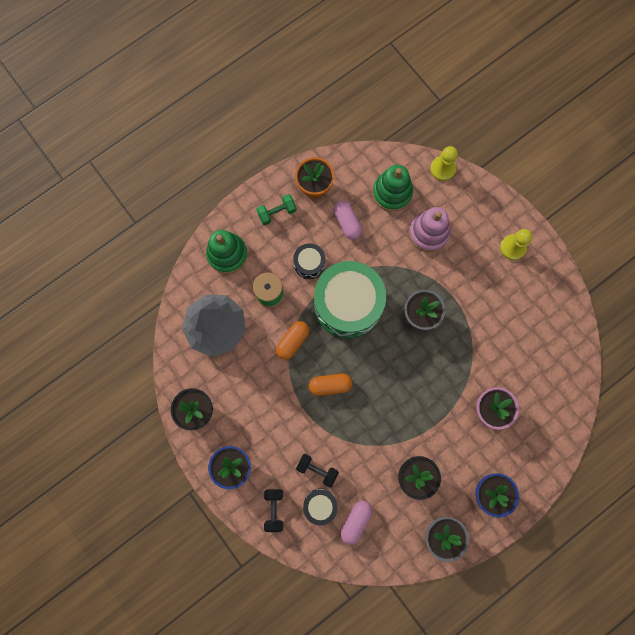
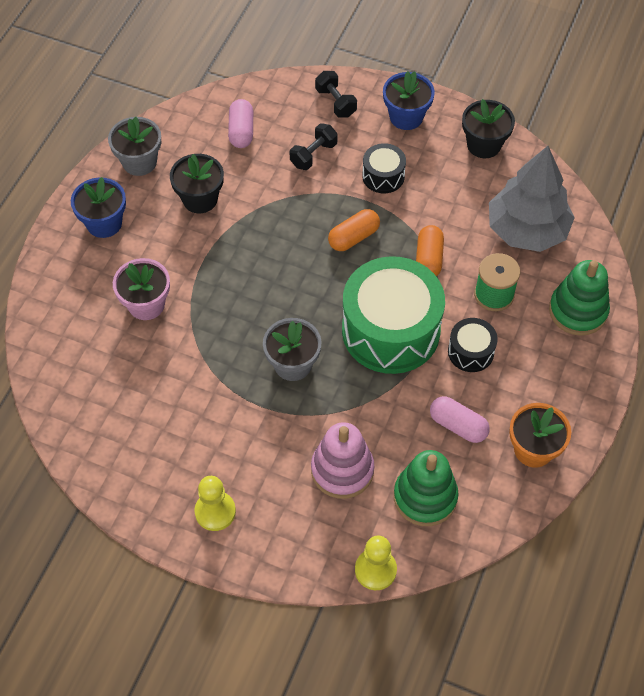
camera: 150 degrees right, 20 degrees down
green dumbbell [256,194,297,225] -> none
black dumbbell [296,454,339,488] -> black dumbbell turned 45 degrees counterclockwise [290,123,338,170]
black drum [303,488,338,525] -> black drum moved to [362,143,406,193]

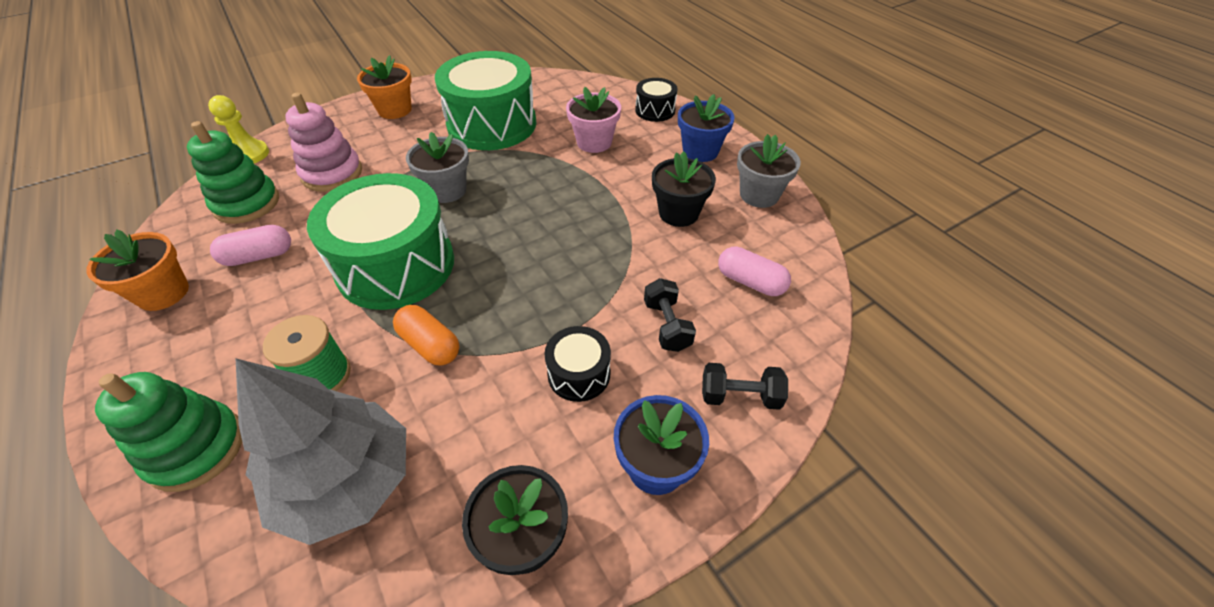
camera: 125 degrees right, 10 degrees down
yellow pawn [195,476,236,531] -> orange flower pot [357,55,412,119]
orange capsule [328,209,380,251] -> none
black drum [448,318,498,372] -> black drum moved to [635,78,678,122]
none -> green drum [435,51,536,150]

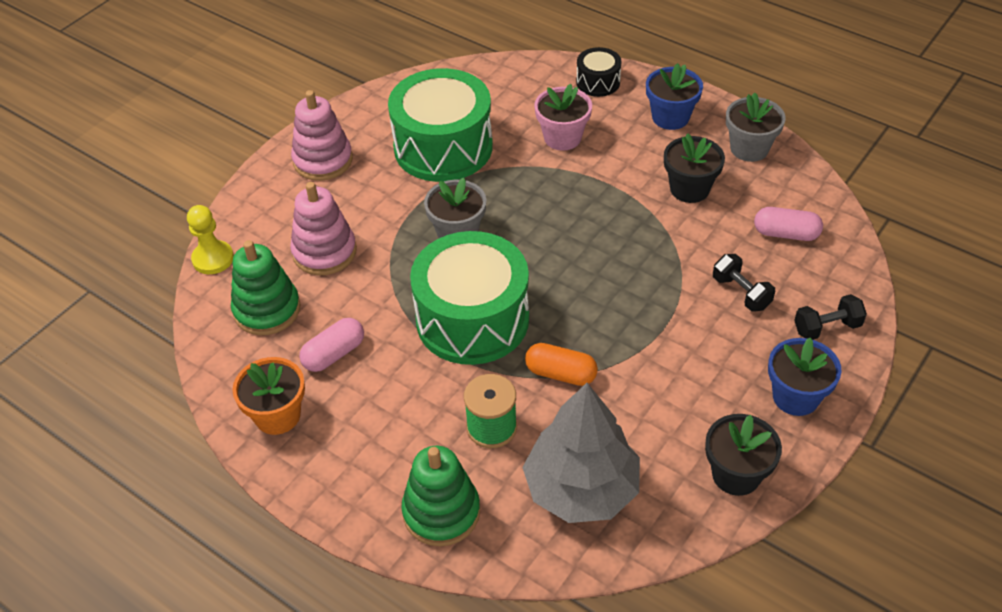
camera: 20 degrees left, 0 degrees up
orange flower pot [357,55,412,119] -> pink stacking toy [291,90,353,181]
black drum [545,326,611,402] -> none

